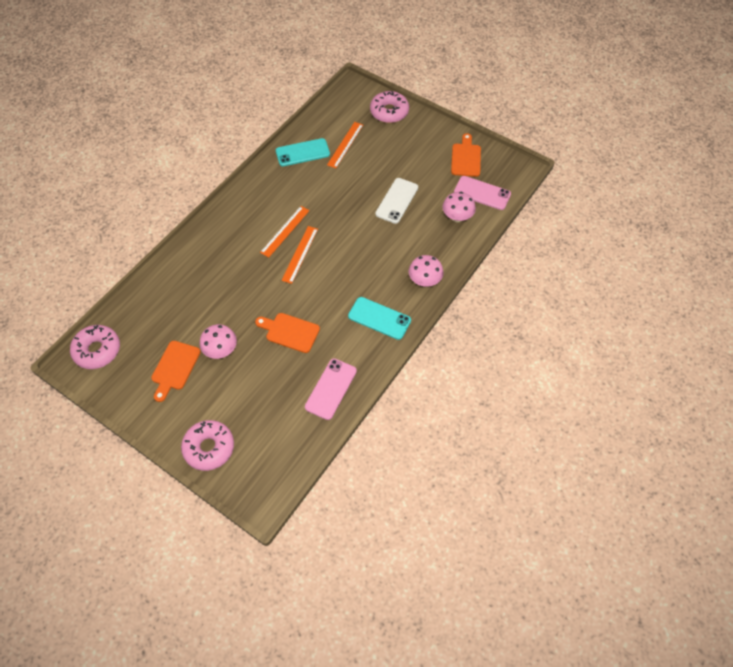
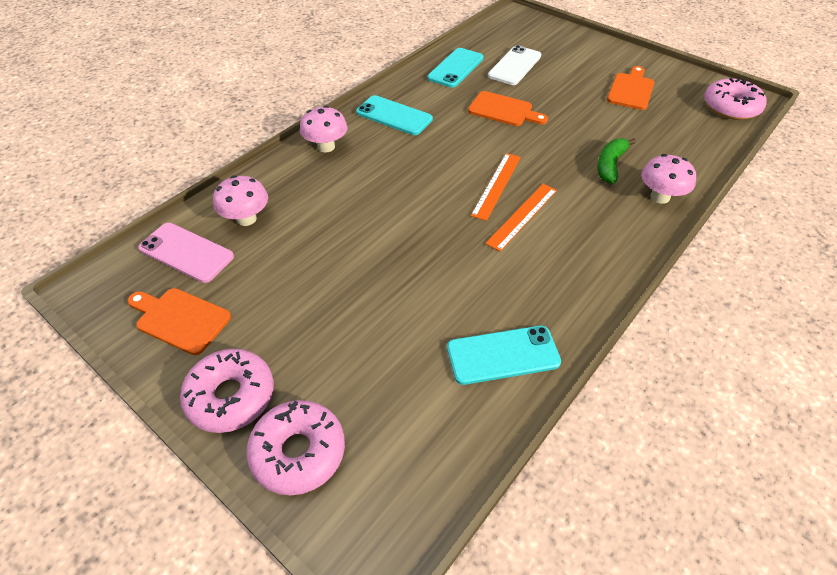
camera: 175 degrees left, 10 degrees down
pink donut [181,420,234,471] -> pink donut moved to [180,349,274,433]
pink mushroom [200,324,237,359] -> pink mushroom moved to [641,154,696,204]
pink phone [305,358,357,420] -> turquoise phone [428,48,484,88]
orange ruler [327,122,363,168] -> none
white phone [375,178,418,224] -> white phone moved to [488,45,541,85]
orange cutting board [451,133,481,177] -> orange cutting board turned 105 degrees clockwise [128,288,231,355]
none -> green banana [598,138,636,184]

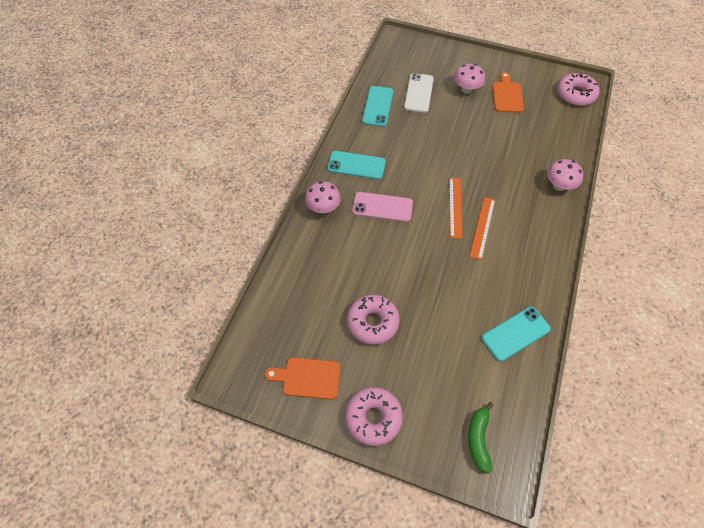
camera: 20 degrees left, 10 degrees up
pink phone [138,223,234,283] -> pink phone moved to [352,192,413,222]
pink mushroom [213,175,268,226] -> pink mushroom moved to [454,63,485,94]
pink donut [246,400,345,495] -> pink donut moved to [347,295,400,345]
orange cutting board [468,91,548,126] -> none
green banana [598,138,636,184] -> green banana moved to [468,402,494,474]

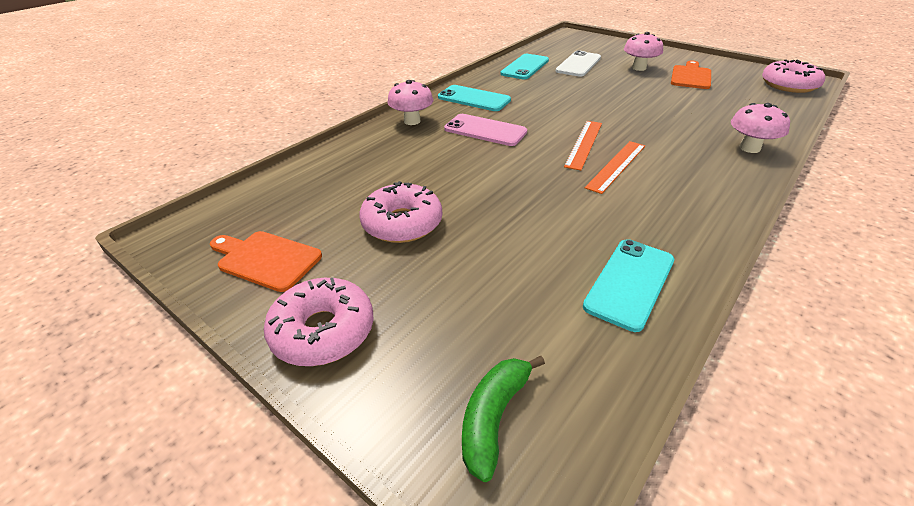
camera: 20 degrees right, 20 degrees down
turquoise phone [482,307,551,362] -> turquoise phone turned 45 degrees counterclockwise [583,239,674,332]

